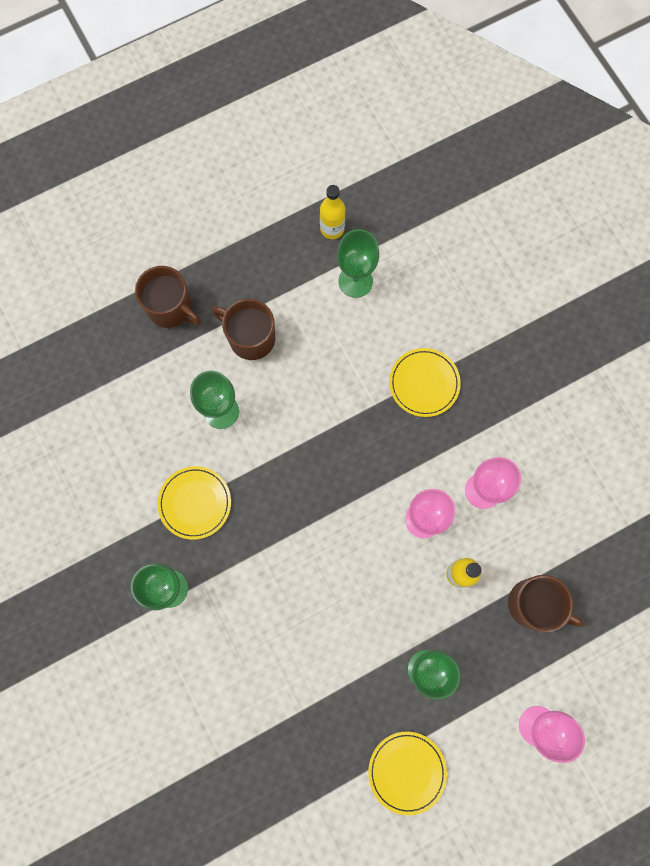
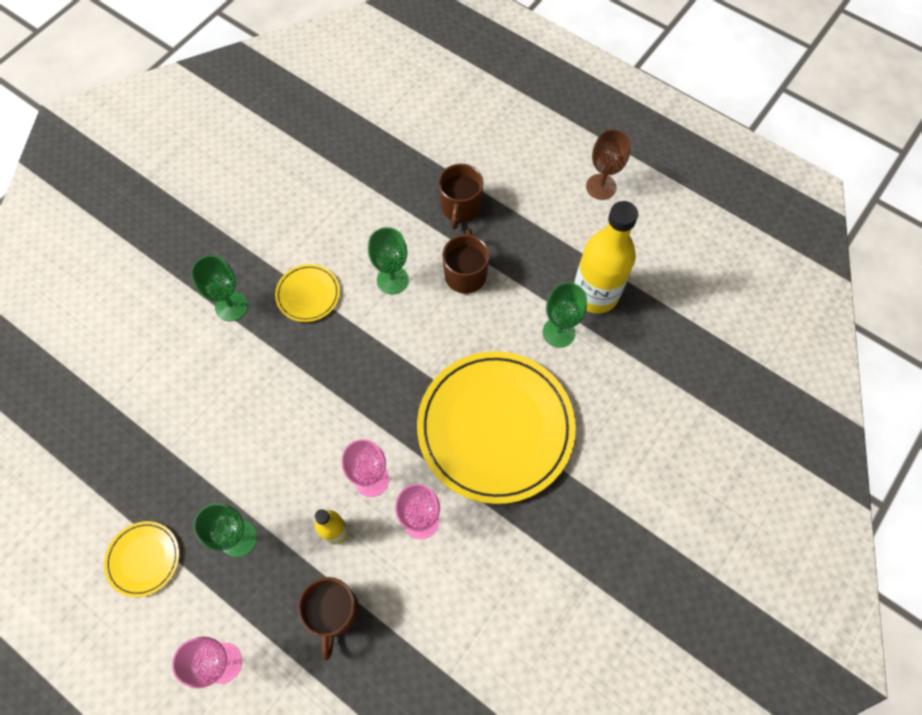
camera: 65 degrees right, 10 degrees down
yellow bottle [320,185,345,239] -> yellow bottle [574,201,638,313], size x2.03
yellow plate [389,348,461,417] -> yellow plate [417,351,576,504], size x2.27
none -> brown goblet [586,129,631,200]

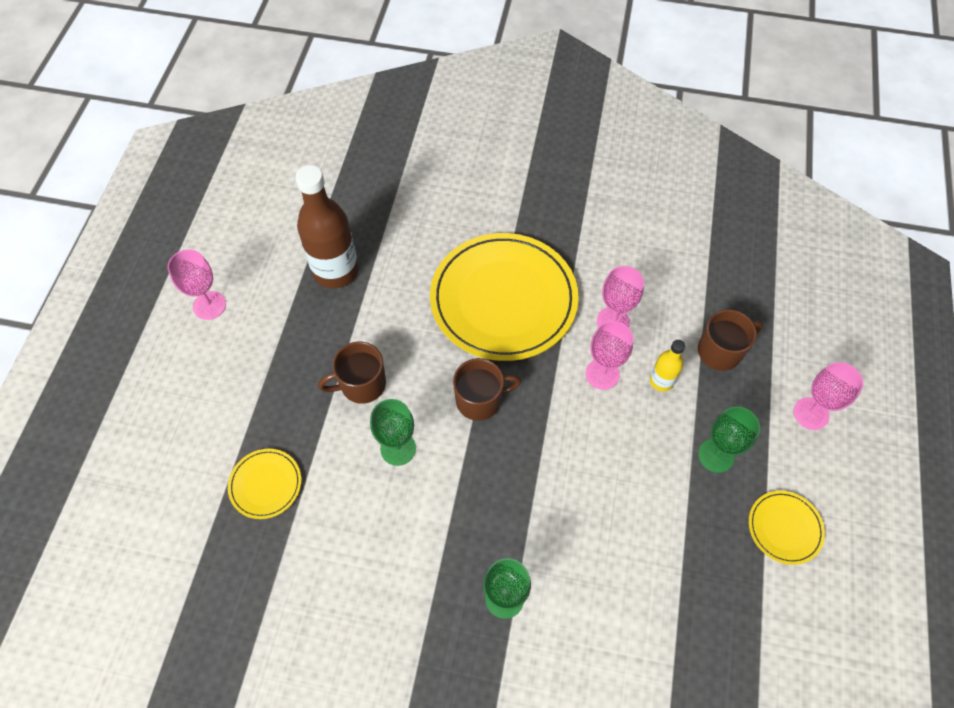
camera: 115 degrees left, 5 degrees down
yellow plate [275,264,340,322] -> yellow plate moved to [228,449,301,519]
brown mug [438,164,484,229] -> brown mug moved to [453,358,521,421]
green goblet [543,282,587,348] -> none
yellow bottle [574,201,638,313] -> brown bottle [295,165,359,288]
brown goblet [586,129,631,200] -> pink goblet [167,249,226,320]

